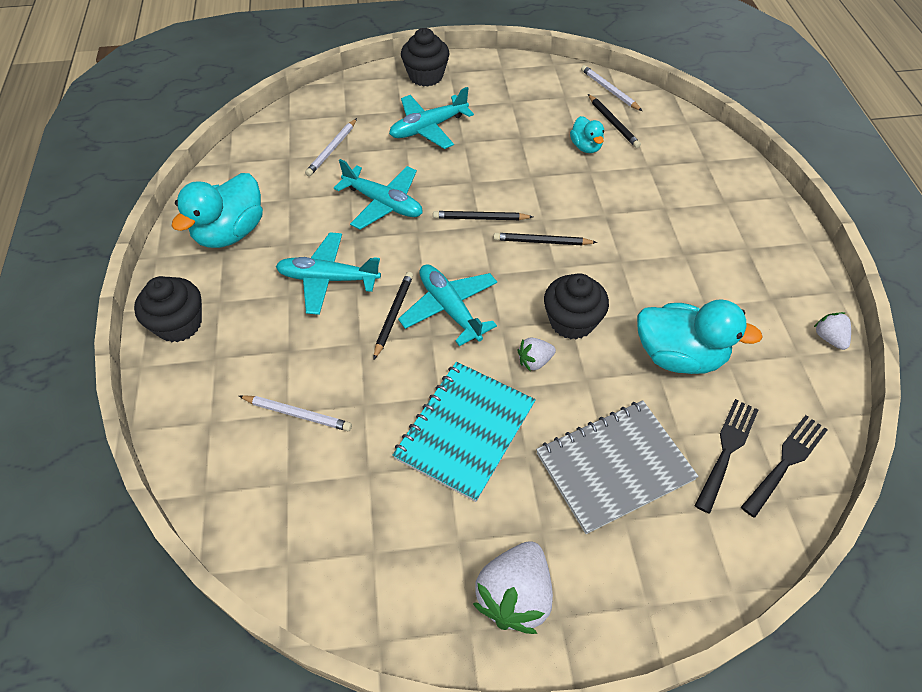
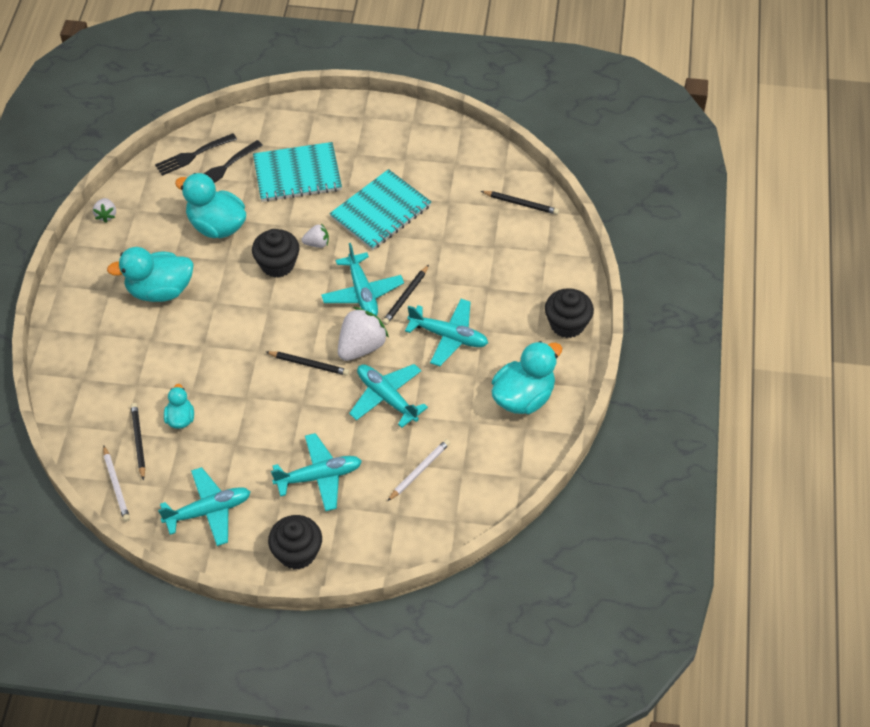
camera: 165 degrees left, 0 degrees up
white pencil [239,395,352,431] -> none
white strawberry [473,541,553,634] -> white strawberry moved to [338,307,389,361]
black pencil [494,233,597,245] -> black pencil moved to [481,191,559,215]
grey notebook [536,400,699,534] -> turquoise notebook [253,142,342,202]
none -> turquoise duck [107,247,194,302]
none -> turquoise plane [158,467,251,546]

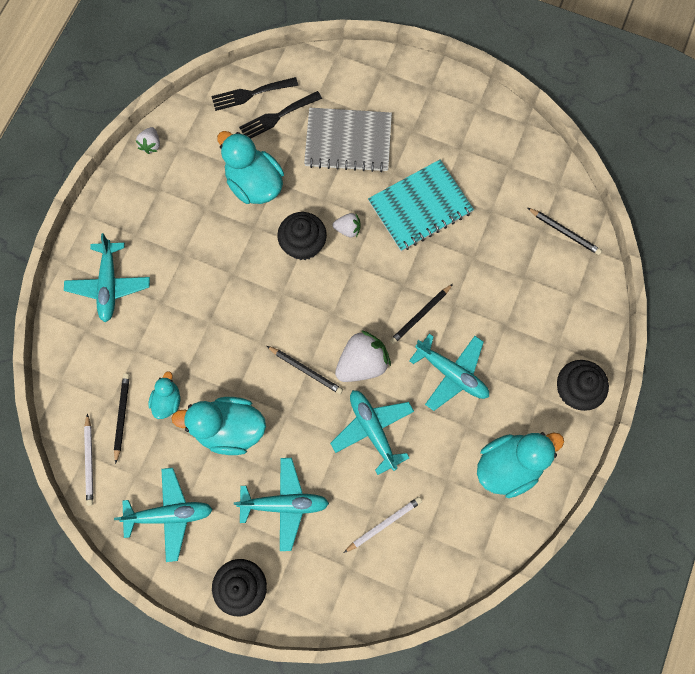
camera: 15 degrees right, 20 degrees up
turquoise duck [107,247,194,302] -> turquoise duck moved to [172,397,266,455]
turquoise notebook [253,142,342,202] -> grey notebook [304,108,392,172]
turquoise plane [321,243,404,316] -> turquoise plane moved to [64,233,150,322]

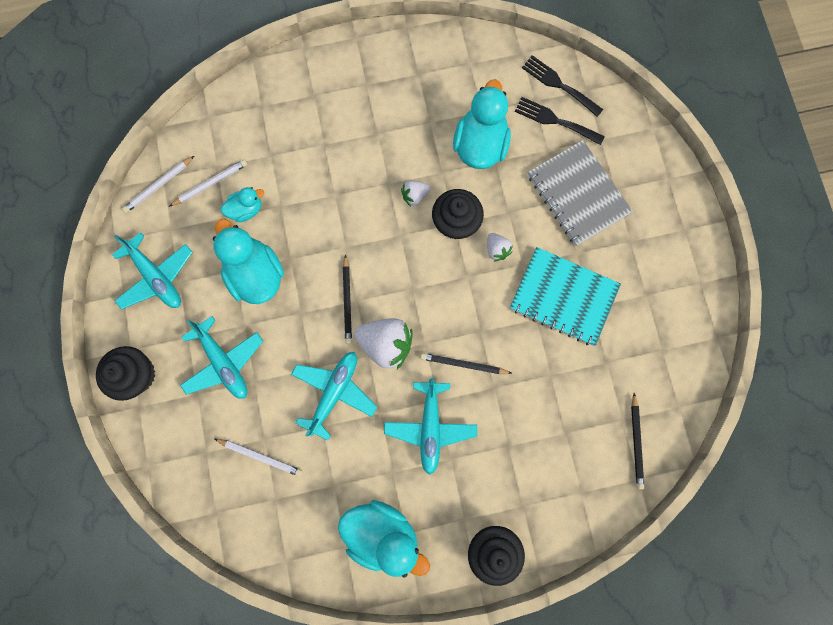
camera: 55 degrees right, 5 degrees up
turquoise plane [64,233,150,322] -> none
black pencil [114,373,130,464] -> white pencil [169,160,247,207]
white strawberry [135,127,160,154] -> white strawberry moved to [401,181,430,207]

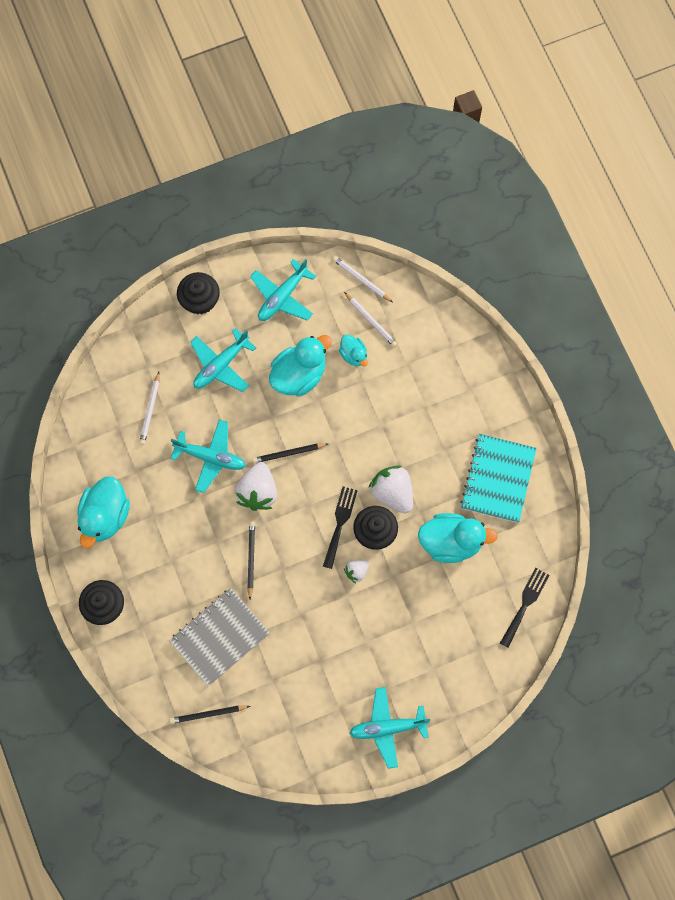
camera: 80 degrees right, 5 degrees down
turquoise plane [384,378,477,475] -> turquoise plane moved to [350,687,430,769]
white strawberry [401,181,430,207] -> white strawberry [368,466,413,514], size x1.91
turquoise notebook [510,247,621,346] -> turquoise notebook moved to [460,434,537,523]
black fork [515,97,605,145] -> black fork moved to [323,487,358,569]
grey notebook [528,140,633,246] -> grey notebook moved to [169,588,270,686]

